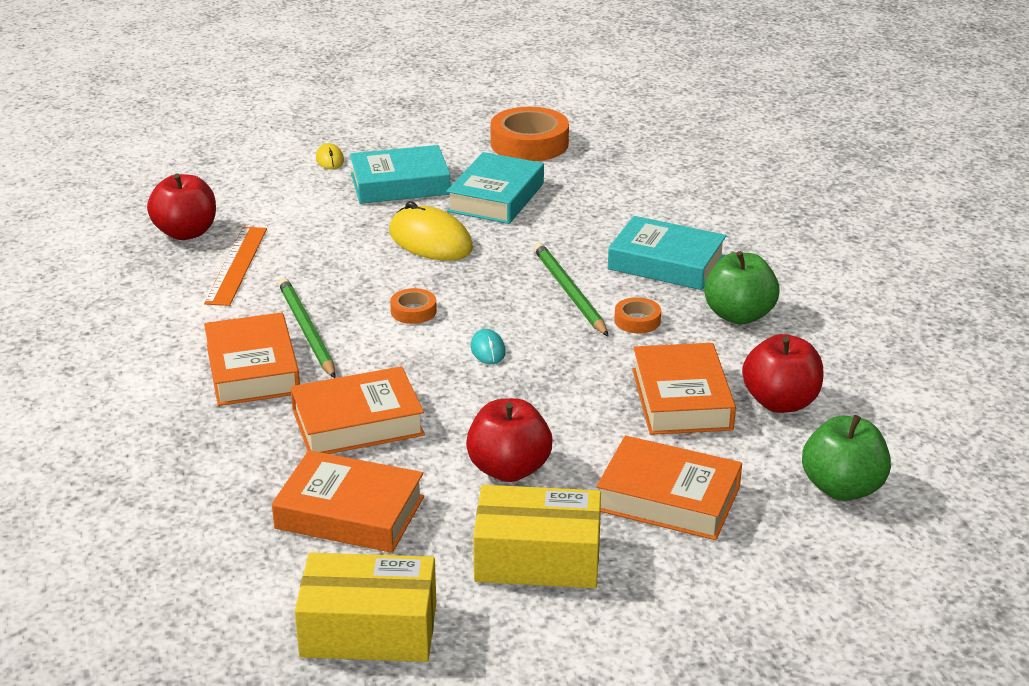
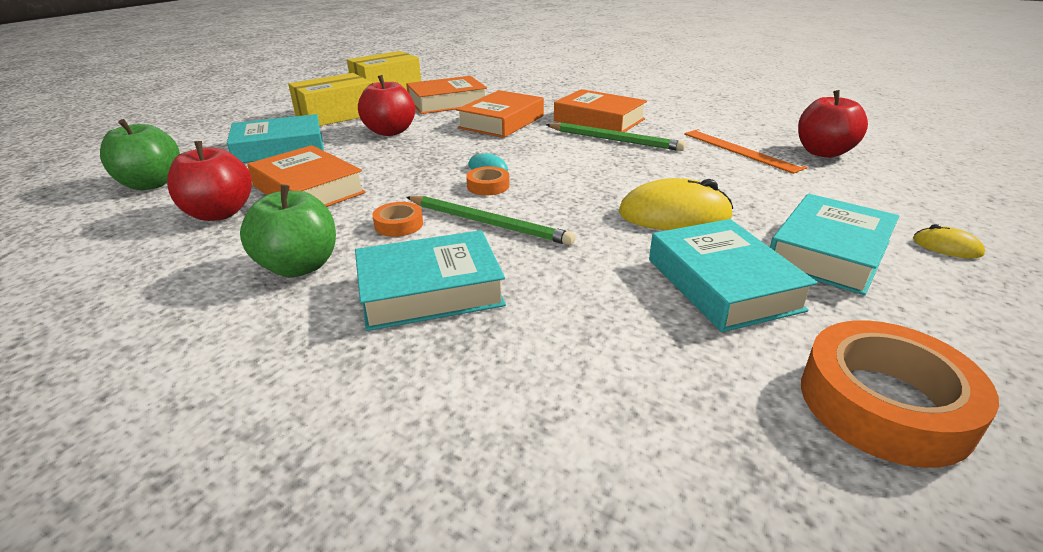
camera: 140 degrees right, 0 degrees up
orange tape [390,288,437,324] -> orange tape moved to [466,166,509,195]
orange book [596,436,742,540] -> turquoise book [227,114,324,163]

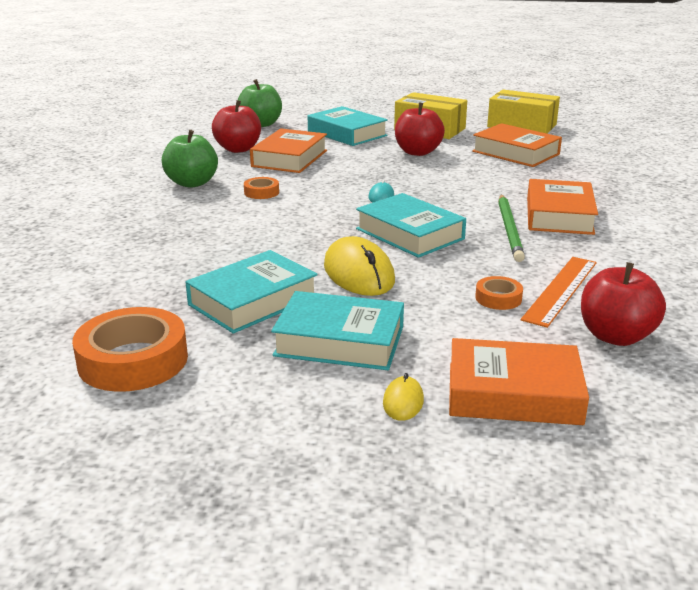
camera: 65 degrees right, 5 degrees down
turquoise book [355,230,506,331] -> turquoise book moved to [356,193,466,258]
green pencil [406,196,576,245] -> none
orange book [456,90,544,138] -> orange book moved to [449,338,589,425]
orange tape [466,166,509,195] -> orange tape moved to [475,276,523,310]

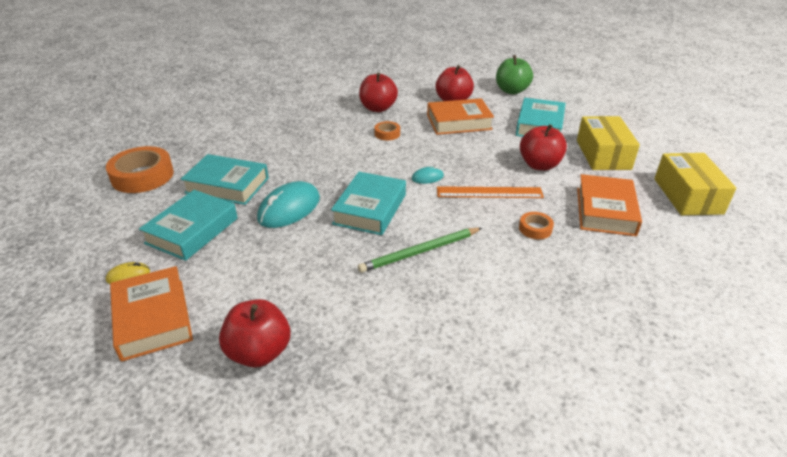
camera: 60 degrees right, 10 degrees up
green apple [162,130,218,188] -> red apple [359,72,398,112]
turquoise book [271,291,404,370] -> turquoise book turned 45 degrees clockwise [139,190,238,261]
yellow mouse [324,236,395,296] -> turquoise mouse [257,181,320,228]
orange tape [475,276,523,310] -> orange tape moved to [519,212,554,239]
orange ruler [521,257,597,328] -> orange ruler moved to [437,186,544,198]
orange book [527,179,598,235] -> none

